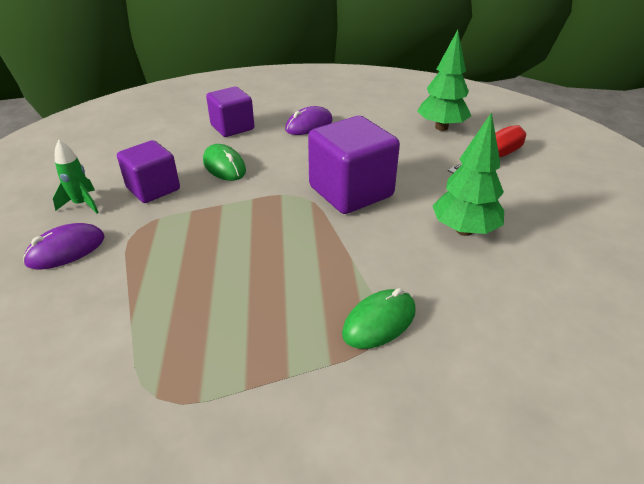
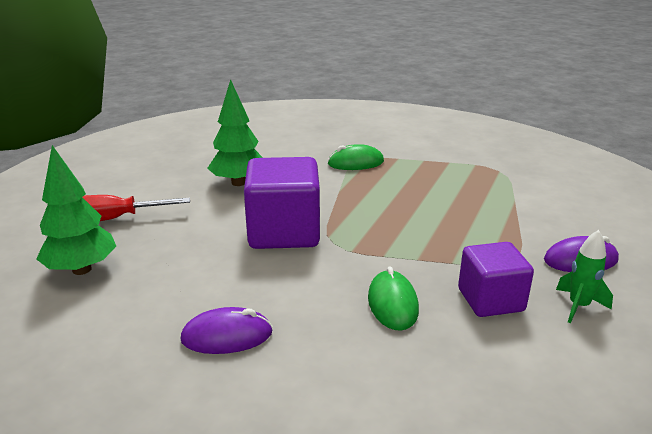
camera: 150 degrees left, 10 degrees down
purple cube [206,87,254,137] -> none

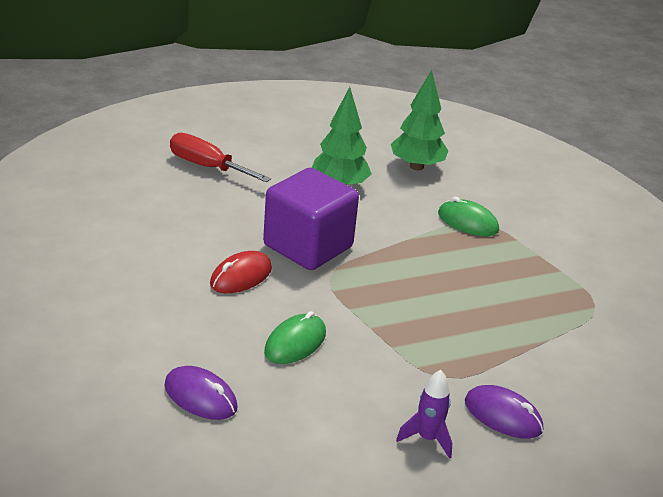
camera: 40 degrees right, 5 degrees up
green tree [36,145,116,275] -> green tree moved to [391,70,448,170]
purple mouse [180,307,273,354] -> purple mouse moved to [164,366,238,420]
purple cube [458,242,534,317] -> none
green rocket [556,230,613,323] -> purple rocket [396,370,452,459]
none -> red mouse [210,251,272,293]

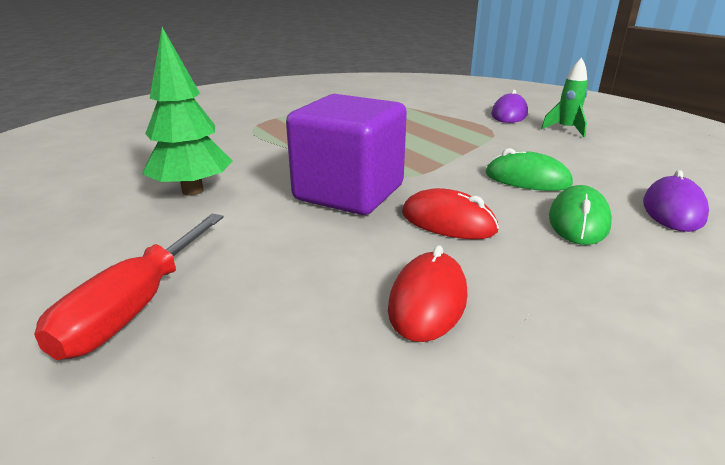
camera: 100 degrees left, 5 degrees down
green tree [391,70,448,170] -> none
purple rocket [396,370,452,459] -> green rocket [541,57,587,137]
green mouse [438,197,499,236] -> green mouse moved to [549,185,612,245]
none -> red mouse [388,245,467,342]

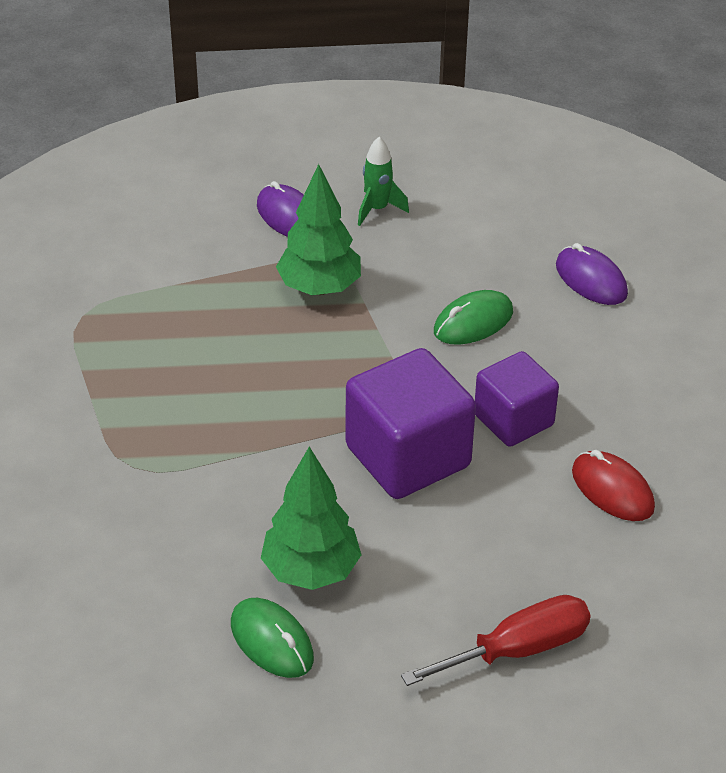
camera: 60 degrees left, 15 degrees up
red screwdriver [34,214,224,360] -> red screwdriver turned 75 degrees counterclockwise [401,595,591,686]
red mouse [402,188,499,239] -> purple cube [475,351,559,447]
green mouse [549,185,612,245] -> green mouse moved to [231,598,314,678]
none -> green tree [276,164,361,295]

